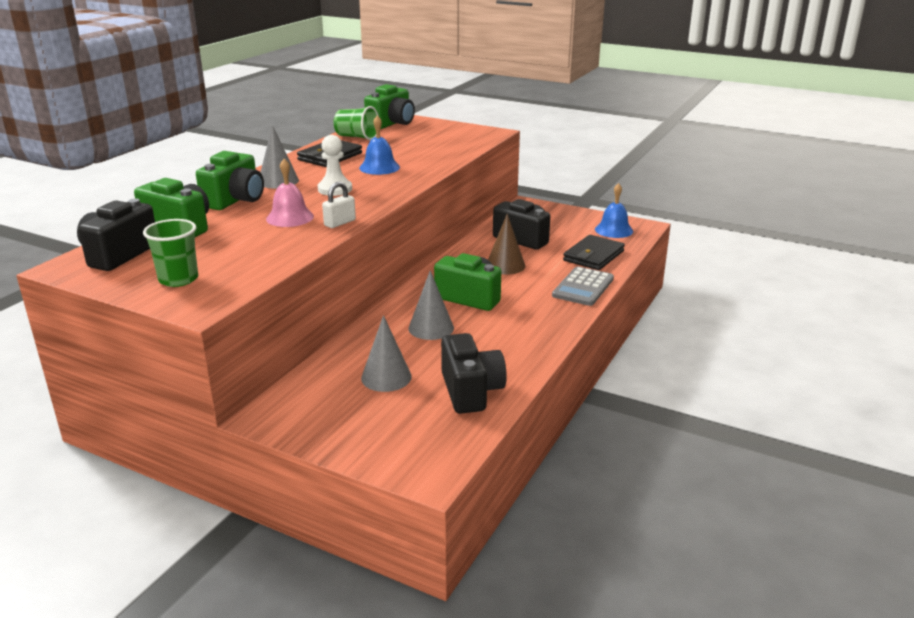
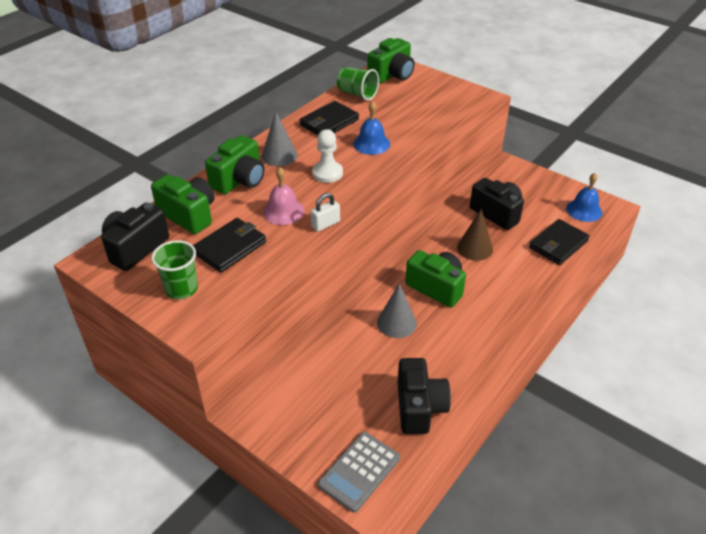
camera: 10 degrees right, 15 degrees up
grey cone [361,315,412,392] -> none
grey calculator [552,266,614,306] -> grey calculator moved to [318,432,400,513]
none -> black wallet [193,218,266,273]

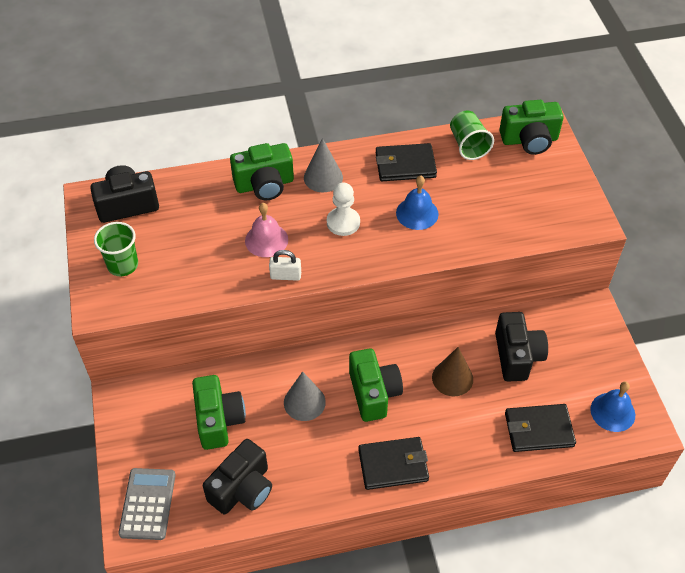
camera: 40 degrees right, 10 degrees up
green camera [151,174,215,234] -> green camera moved to [192,375,246,450]
black wallet [193,218,266,273] -> black wallet moved to [358,437,429,490]
grey calculator [318,432,400,513] -> grey calculator turned 105 degrees clockwise [118,468,176,540]

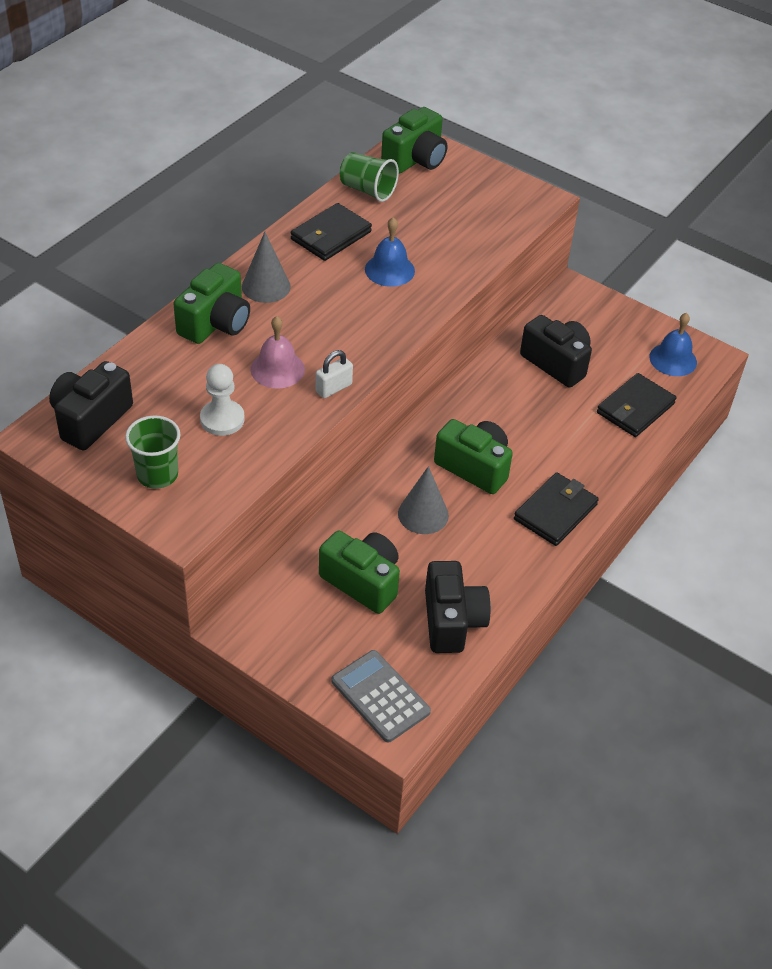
camera: 45 degrees left, 5 degrees down
white pawn [327,182,360,236] -> white pawn moved to [200,364,245,436]
brown cone [432,347,473,396] -> none

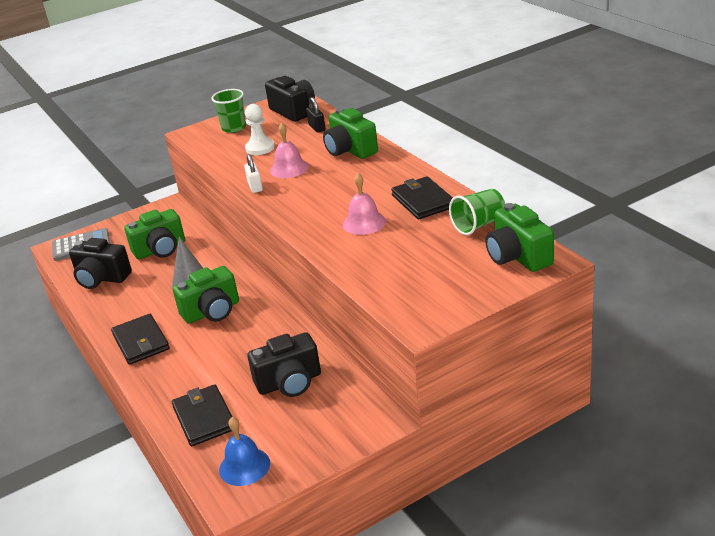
camera: 120 degrees right, 15 degrees down
grey cone [242,232,291,303] -> none
blue bell [365,217,415,287] -> pink bell [343,173,386,235]
none -> black padlock [306,97,326,133]

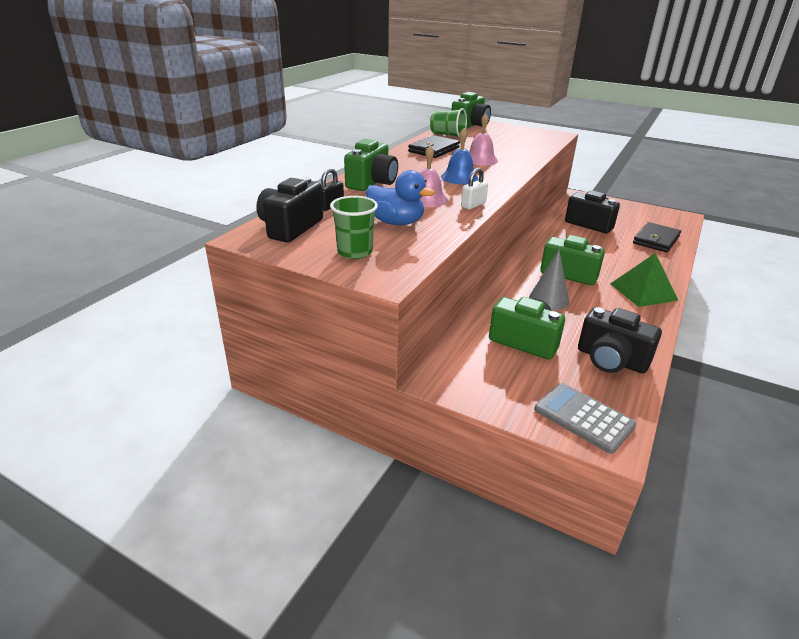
camera: 125 degrees left, 0 degrees up
black camera [69,238,132,289] -> black camera turned 135 degrees clockwise [578,307,662,373]
black wallet [111,314,170,365] -> green pyramid [610,253,678,307]
blue bell [219,417,270,486] -> blue bell moved to [441,128,478,184]
white pawn [245,104,275,155] -> blue duck [366,170,435,225]

